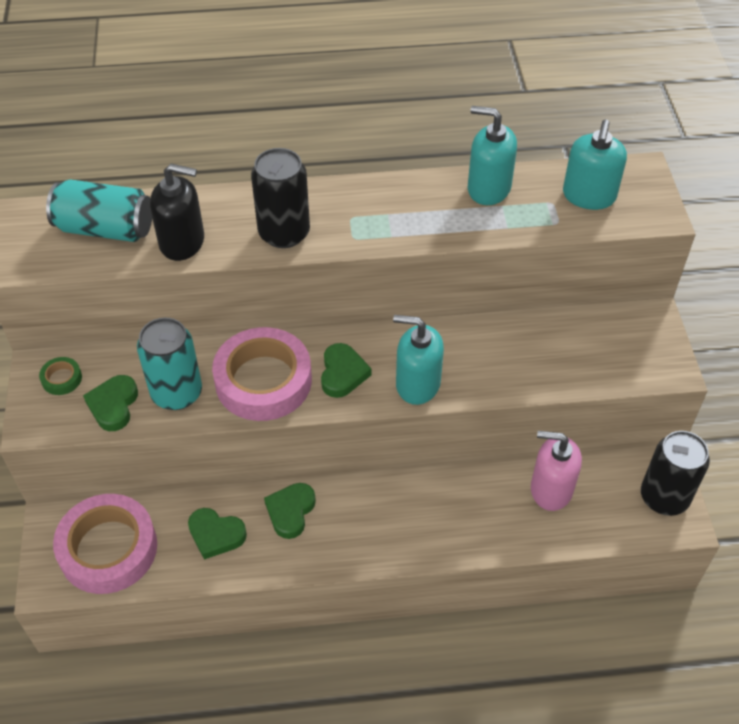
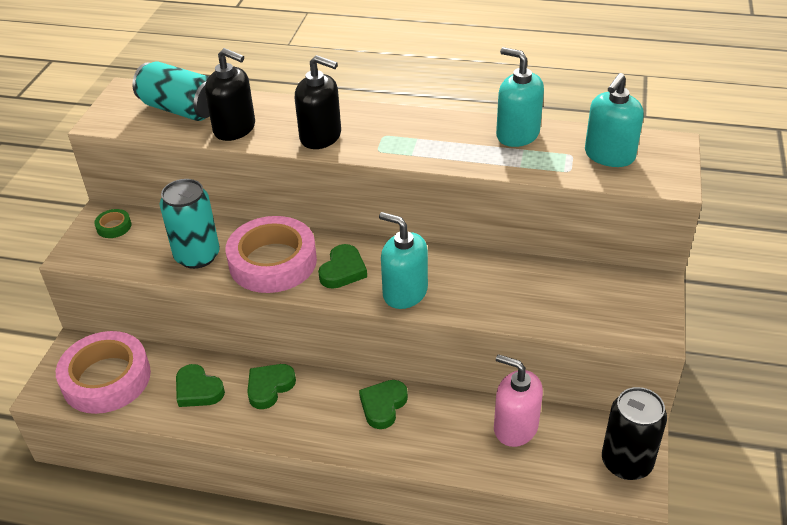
camera: 20 degrees right, 10 degrees down
green heart [83,375,138,431] -> green heart moved to [359,380,408,429]
black can [251,148,310,248] -> black soap dispenser [295,55,341,149]

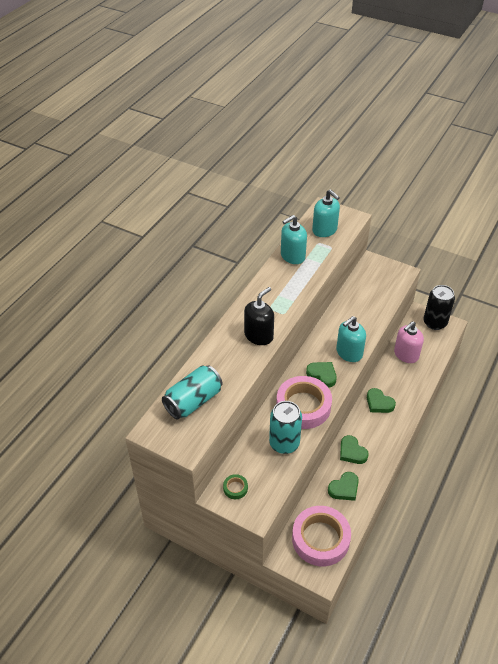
camera: 75 degrees left, 5 degrees up
black soap dispenser [205,48,255,141] -> none

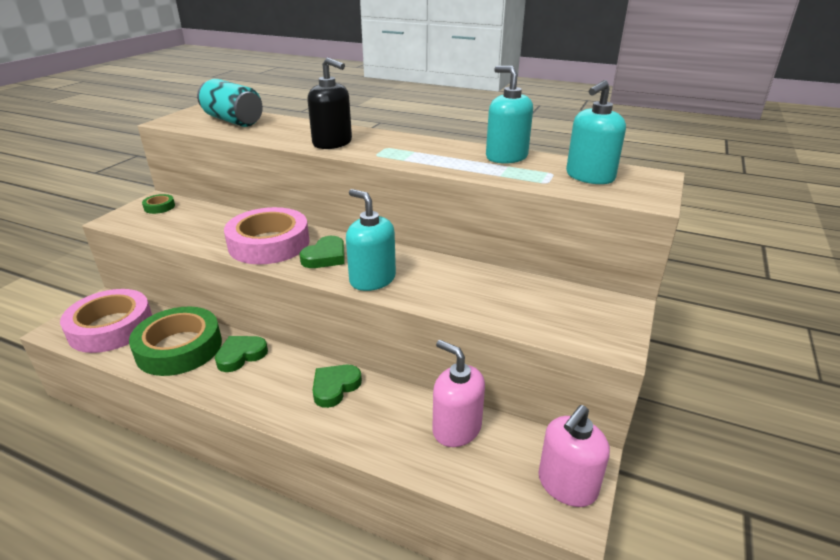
camera: 85 degrees right, 15 degrees down
turquoise can [269,401,302,454] -> none
green heart [328,472,359,501] -> green tape [129,307,222,376]
black can [423,285,455,330] -> pink soap dispenser [538,405,610,507]

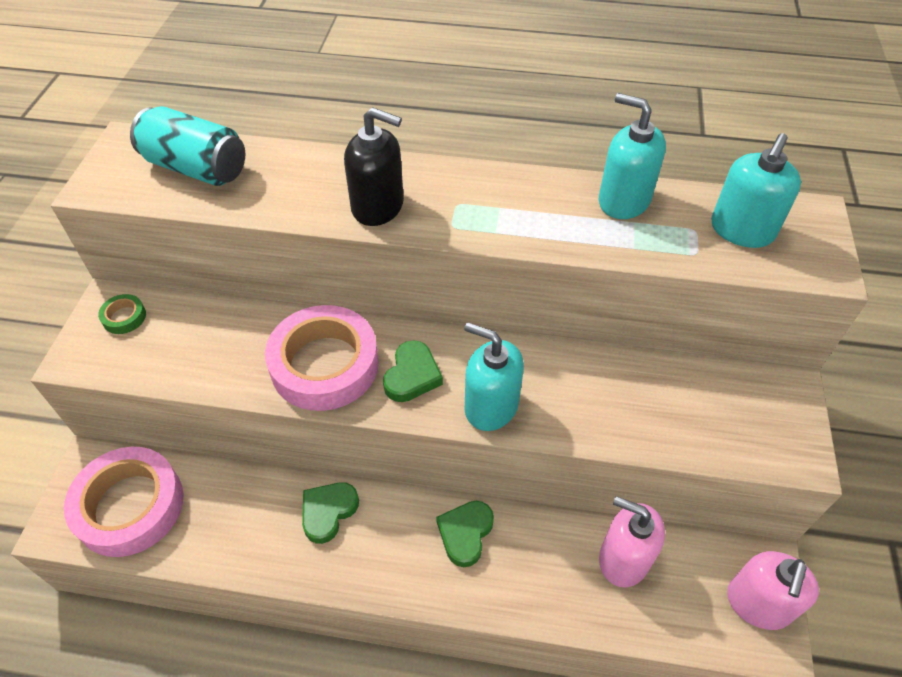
camera: 15 degrees left, 20 degrees up
green tape [129,307,222,376] -> none

